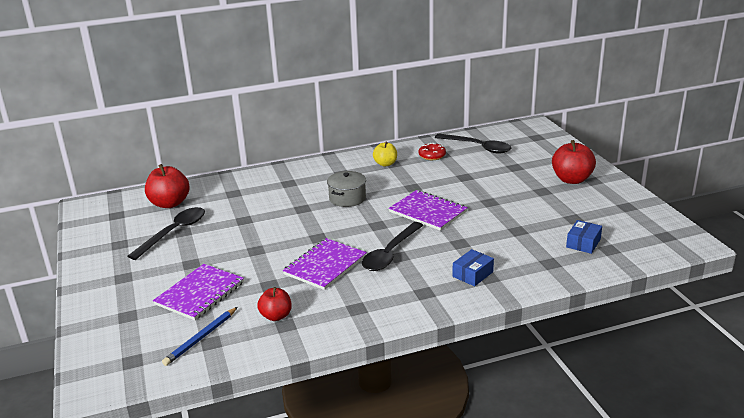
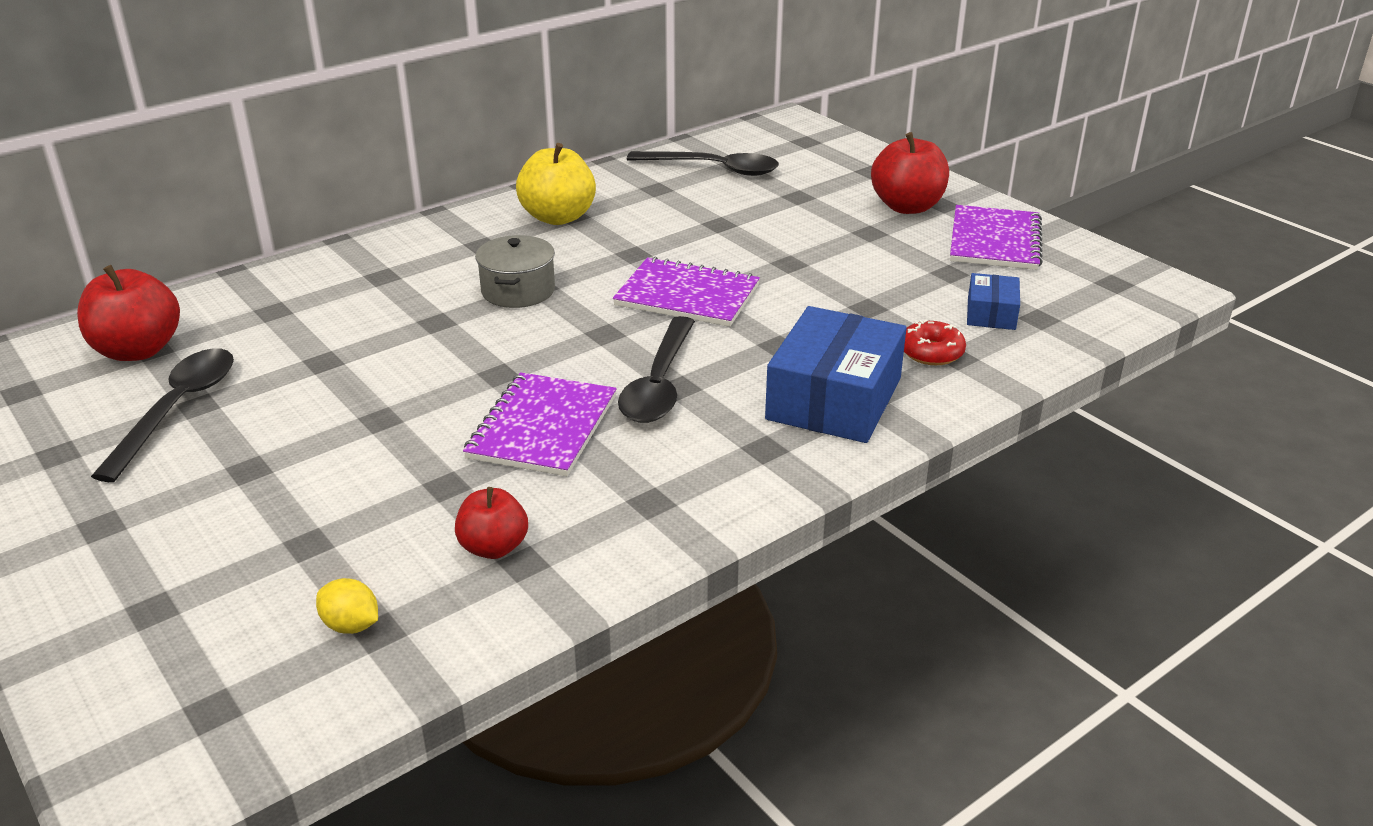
camera: 20 degrees left, 5 degrees up
purple notebook [153,264,244,320] -> purple notebook moved to [950,205,1043,270]
blue pencil [162,307,238,366] -> yellow lemon [316,578,378,634]
yellow apple [373,141,397,167] -> yellow apple [516,143,596,225], size x1.62
red donut [419,143,446,160] -> red donut moved to [904,319,966,365]
blue box [452,249,494,286] -> blue box [765,306,906,443], size x1.98

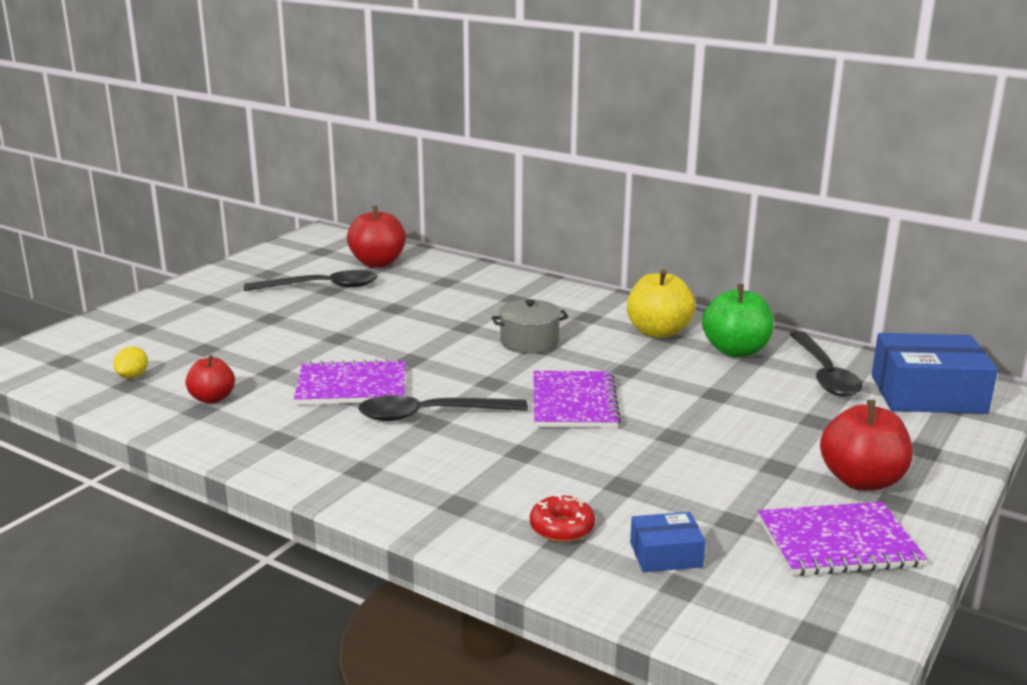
camera: 70 degrees right, 10 degrees down
blue box [765,306,906,443] -> blue box moved to [872,333,998,414]
none -> green apple [702,284,774,357]

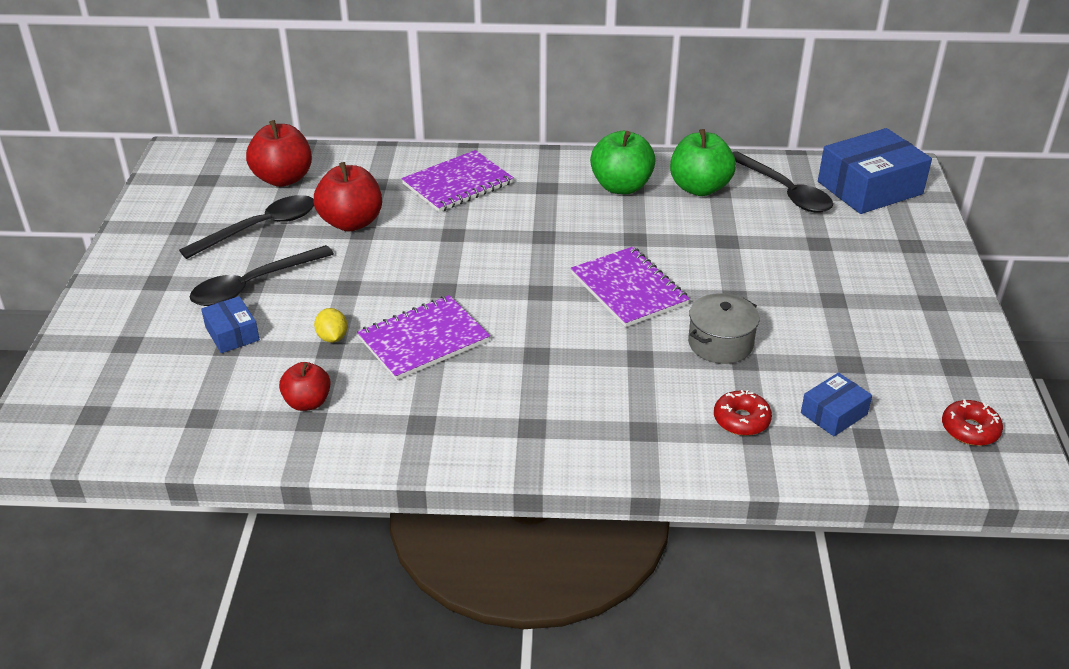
camera: 30 degrees left, 15 degrees up
yellow lemon [113,346,148,379] -> yellow lemon moved to [314,308,347,343]
black spoon [358,395,528,421] -> black spoon moved to [190,245,334,306]
grey pot [491,299,568,354] -> grey pot moved to [688,293,760,364]
yellow apple [627,269,696,338] -> green apple [590,131,656,194]
purple notebook [758,502,927,576] -> purple notebook moved to [401,150,514,212]
red apple [820,400,912,491] -> red apple moved to [314,162,382,232]
none -> blue box [201,296,260,353]
none -> red donut [942,399,1003,446]

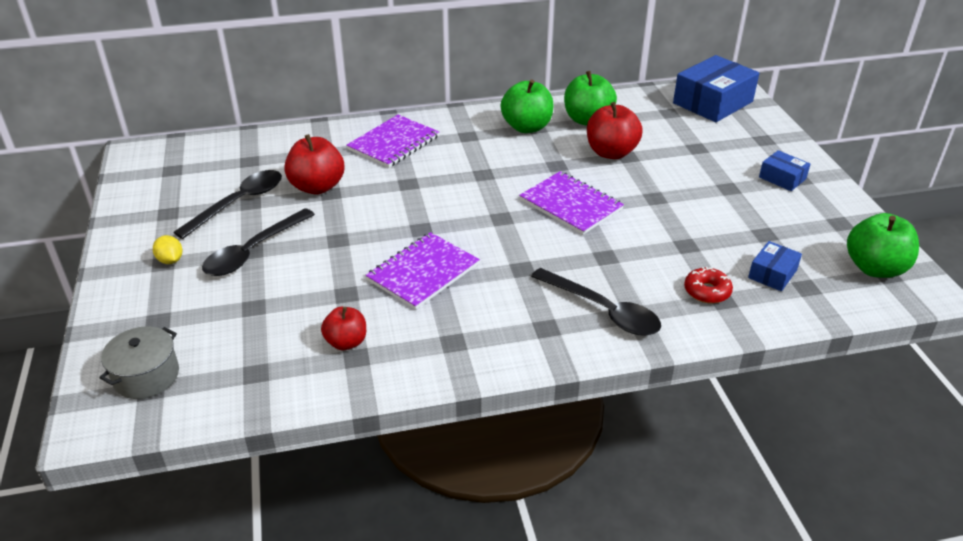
camera: 15 degrees left, 0 degrees up
blue box [201,296,260,353] -> blue box moved to [759,150,810,191]
red apple [246,120,312,187] -> red apple moved to [587,102,643,159]
yellow lemon [314,308,347,343] -> yellow lemon moved to [153,235,182,264]
grey pot [688,293,760,364] -> grey pot moved to [99,326,179,399]
black spoon [732,151,833,213] -> black spoon moved to [531,268,661,336]
red donut [942,399,1003,446] -> green apple [847,213,919,278]

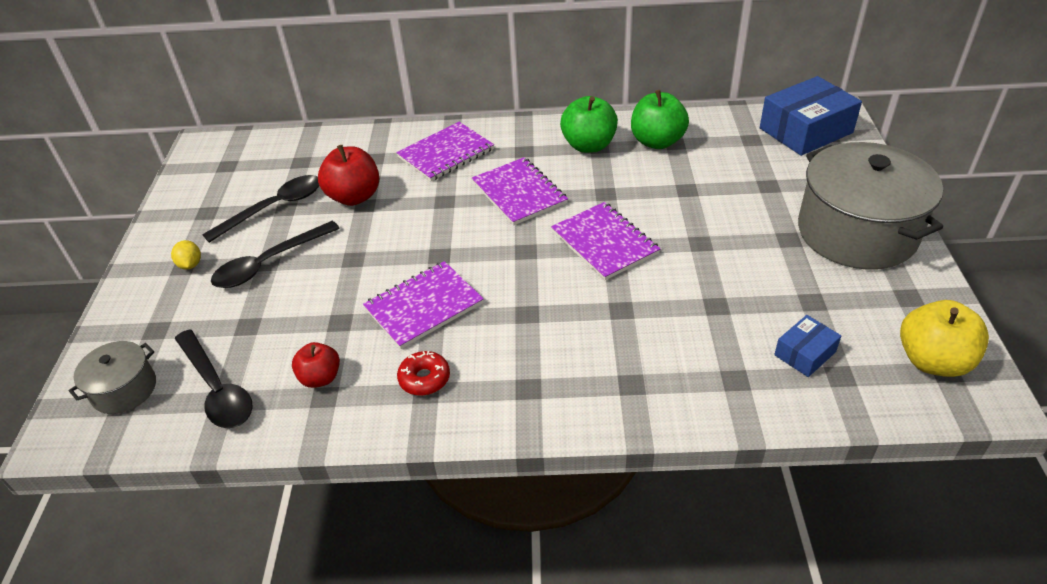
camera: 15 degrees right, 5 degrees up
black spoon [531,268,661,336] -> black spoon moved to [175,329,253,428]
red apple [587,102,643,159] -> none
red donut [684,267,733,304] -> red donut moved to [397,351,450,396]
blue box [759,150,810,191] -> grey pot [798,142,943,270]
green apple [847,213,919,278] -> yellow apple [900,300,989,377]
none -> purple notebook [472,157,568,226]

